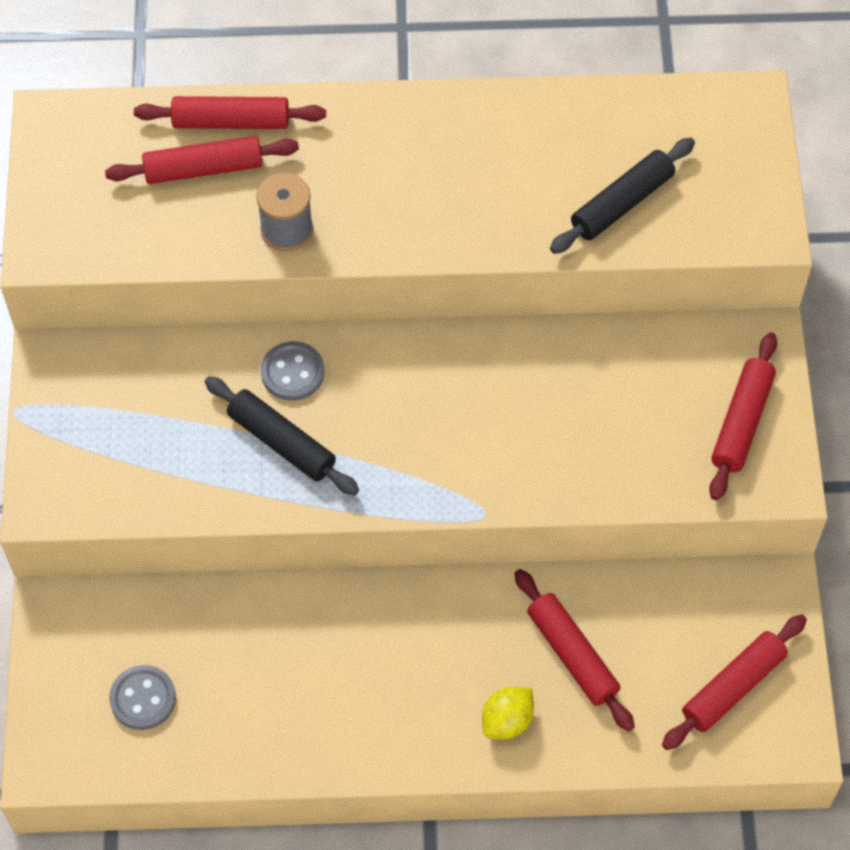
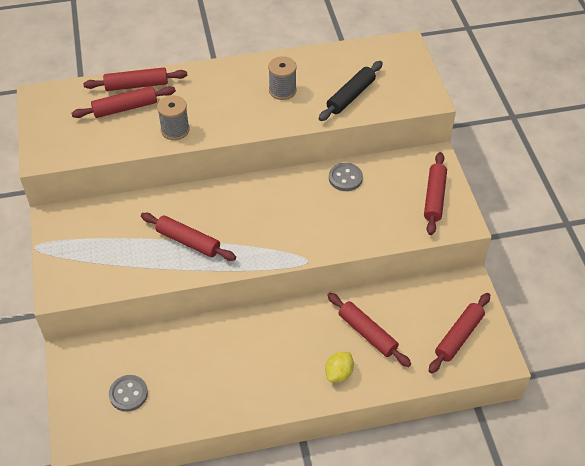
camera: 10 degrees left, 10 degrees down
black rolling pin [205,376,359,495] -> red rolling pin [141,213,236,261]
grey button [261,341,324,401] -> grey button moved to [329,163,363,191]
none -> grey spool [268,56,297,100]

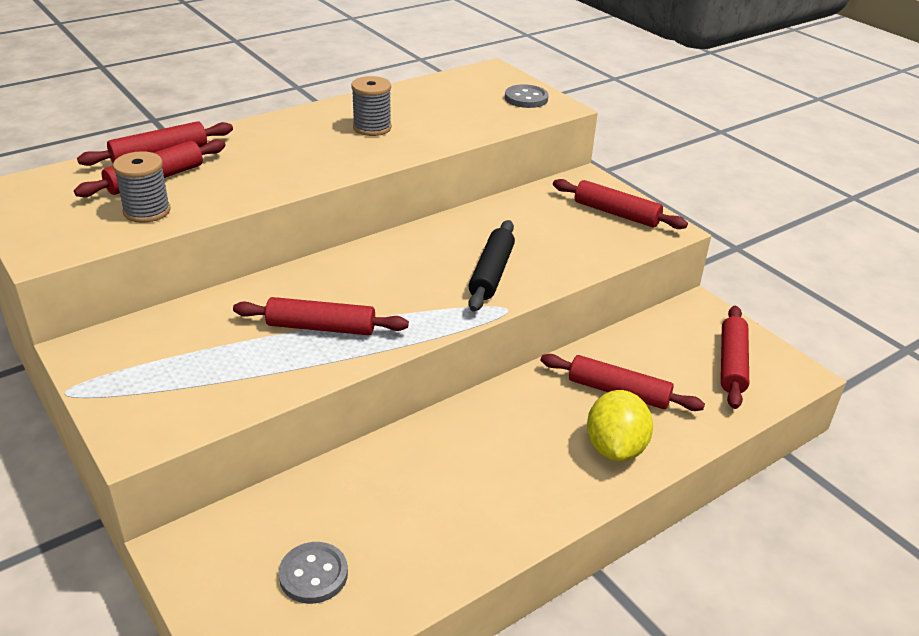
camera: 25 degrees left, 15 degrees down
grey spool [157,95,190,140] -> grey spool moved to [113,151,170,223]
black rolling pin [319,61,383,121] -> black rolling pin moved to [468,220,515,312]
yellow lemon [325,352,354,382] -> yellow lemon [587,390,653,462], size x1.53
grey button [329,163,363,191] -> grey button moved to [505,84,549,108]
red rolling pin [424,152,447,235] -> red rolling pin turned 45 degrees counterclockwise [553,179,688,229]

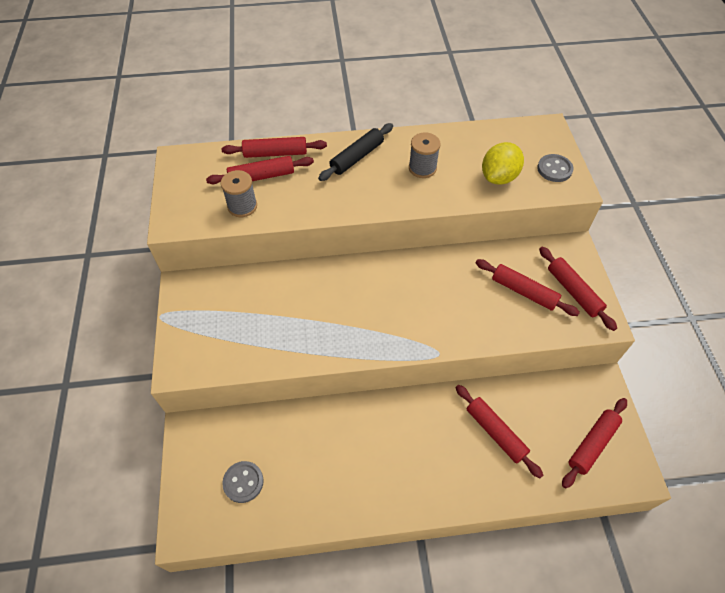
camera: 30 degrees right, 20 degrees up
red rolling pin [233,297,409,335] -> red rolling pin moved to [476,259,580,316]
black rolling pin [468,220,515,312] -> black rolling pin moved to [318,123,393,181]
yellow lemon [587,390,653,462] -> yellow lemon moved to [482,142,524,185]

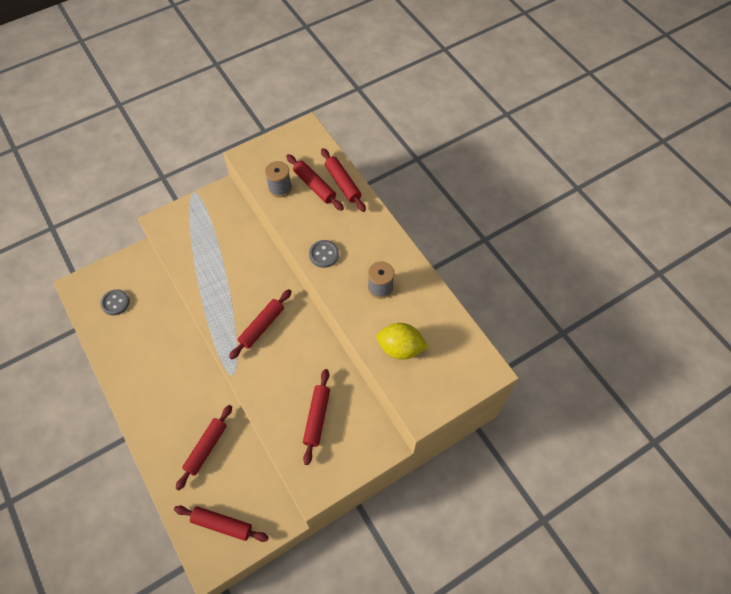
camera: 65 degrees right, 5 degrees up
black rolling pin [318,123,393,181] -> none
grey button [537,154,574,182] -> grey button moved to [309,240,339,268]
red rolling pin [539,247,617,331] -> red rolling pin moved to [229,289,292,359]

